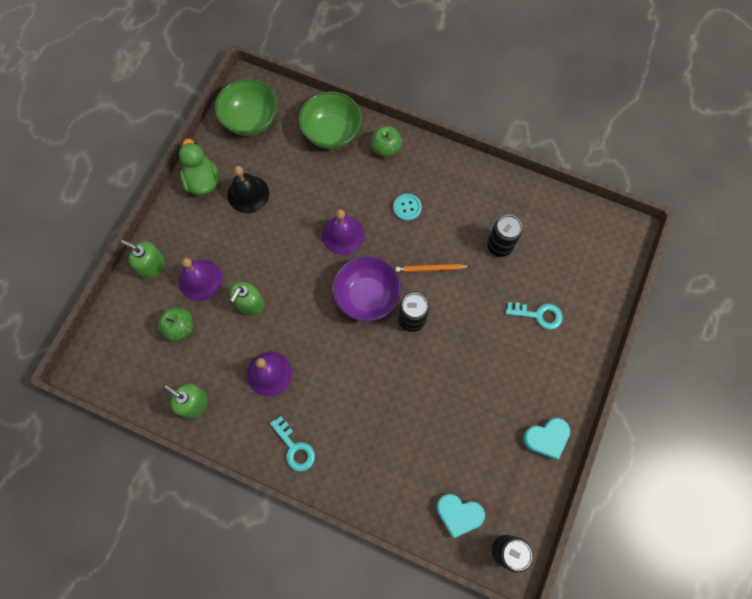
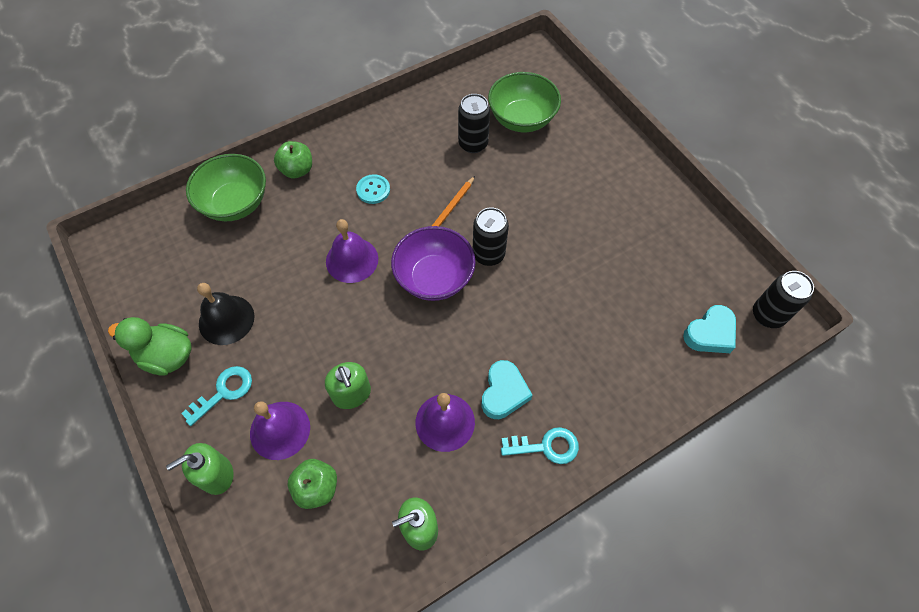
camera: 55 degrees left, 10 degrees down
green bowl [215,79,278,136] -> green bowl moved to [488,72,561,132]
turquoise key [506,302,563,330] -> turquoise key moved to [181,366,252,426]
turquoise heart [523,418,570,460] -> turquoise heart moved to [482,360,533,419]

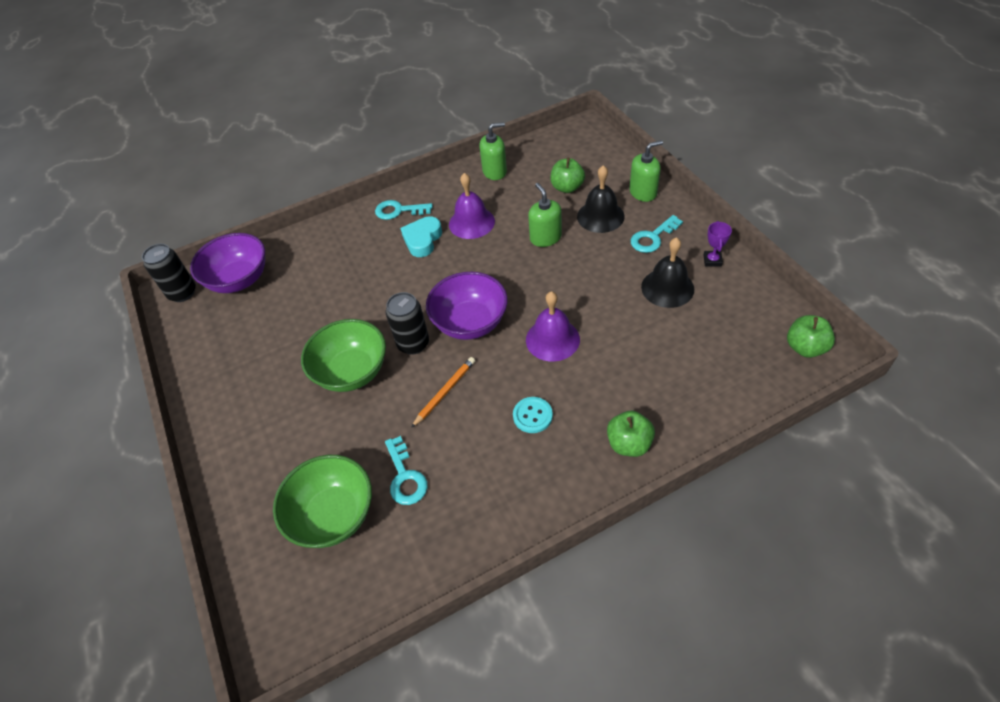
camera: 170 degrees left, 10 degrees down
green duck [108,317,192,376] -> purple trophy [704,221,732,267]
green bowl [186,154,266,221] -> green bowl moved to [301,319,386,392]
purple bell [250,401,310,460] -> black bell [577,165,624,233]
black can [458,94,490,153] -> turquoise key [385,436,428,505]
turquoise heart [683,305,736,353] -> purple bowl [190,233,265,293]
none -> green apple [787,315,835,358]

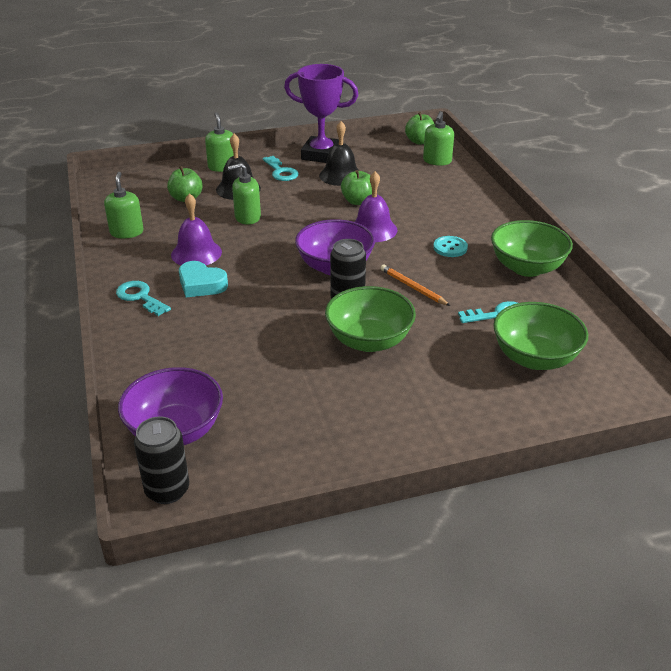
camera: 85 degrees left, 15 degrees down
turquoise key [375,200,433,220] -> turquoise key turned 120 degrees clockwise [116,281,171,316]
green apple [607,411,655,457] -> green apple moved to [341,170,372,205]
purple trophy [704,221,732,267] -> purple trophy [284,64,358,163], size x2.45
none -> green soap dispenser [423,111,454,166]
none -> green bowl [491,220,573,277]

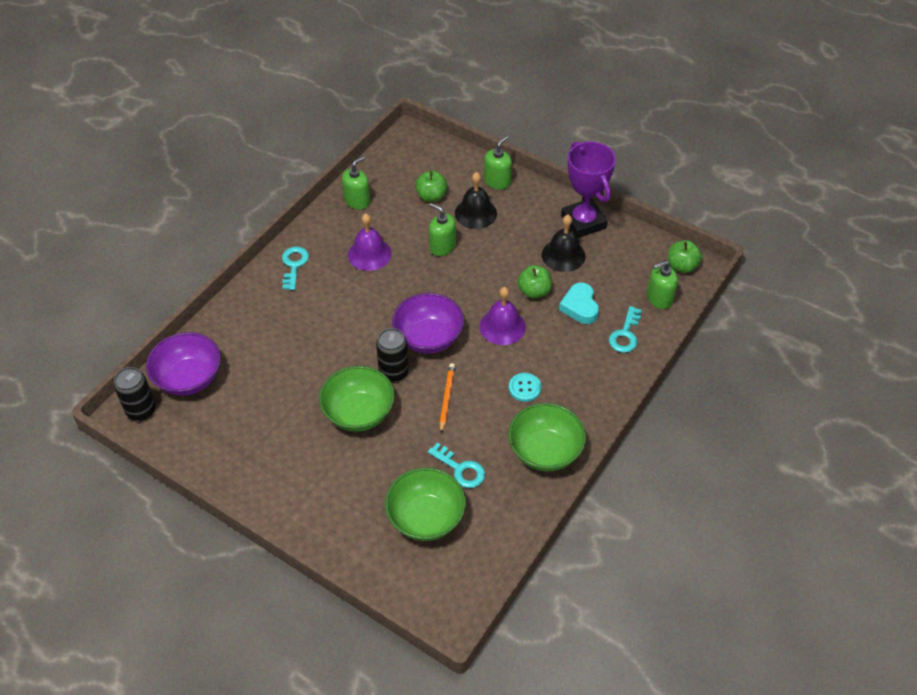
camera: 50 degrees right, 15 degrees up
turquoise heart [179,261,228,297] -> turquoise heart moved to [559,283,599,324]
turquoise key [263,156,299,181] -> turquoise key moved to [609,306,642,353]

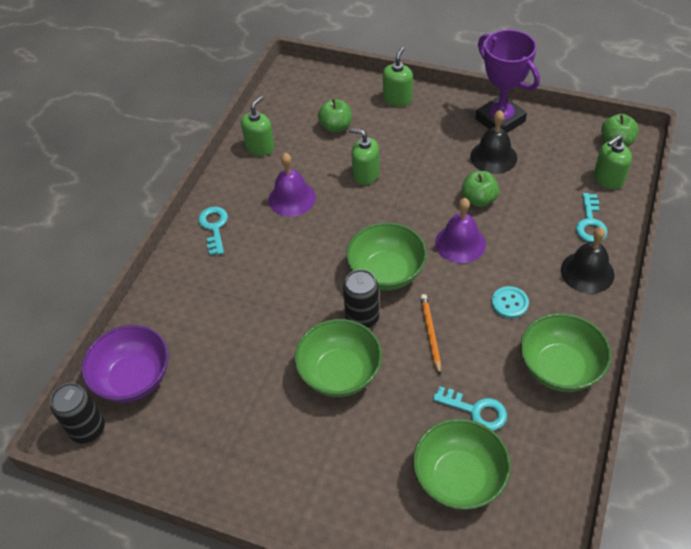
camera: 10 degrees left, 0 degrees up
purple bowl [392,293,464,354] -> green bowl [346,223,427,290]
black bell [455,172,497,229] -> black bell moved to [561,227,614,294]
turquoise heart [559,283,599,324] -> none

